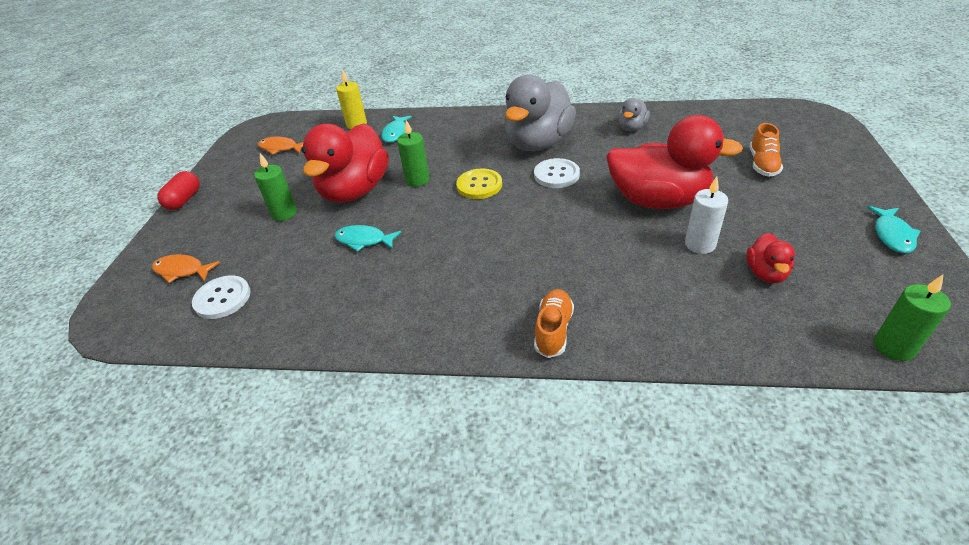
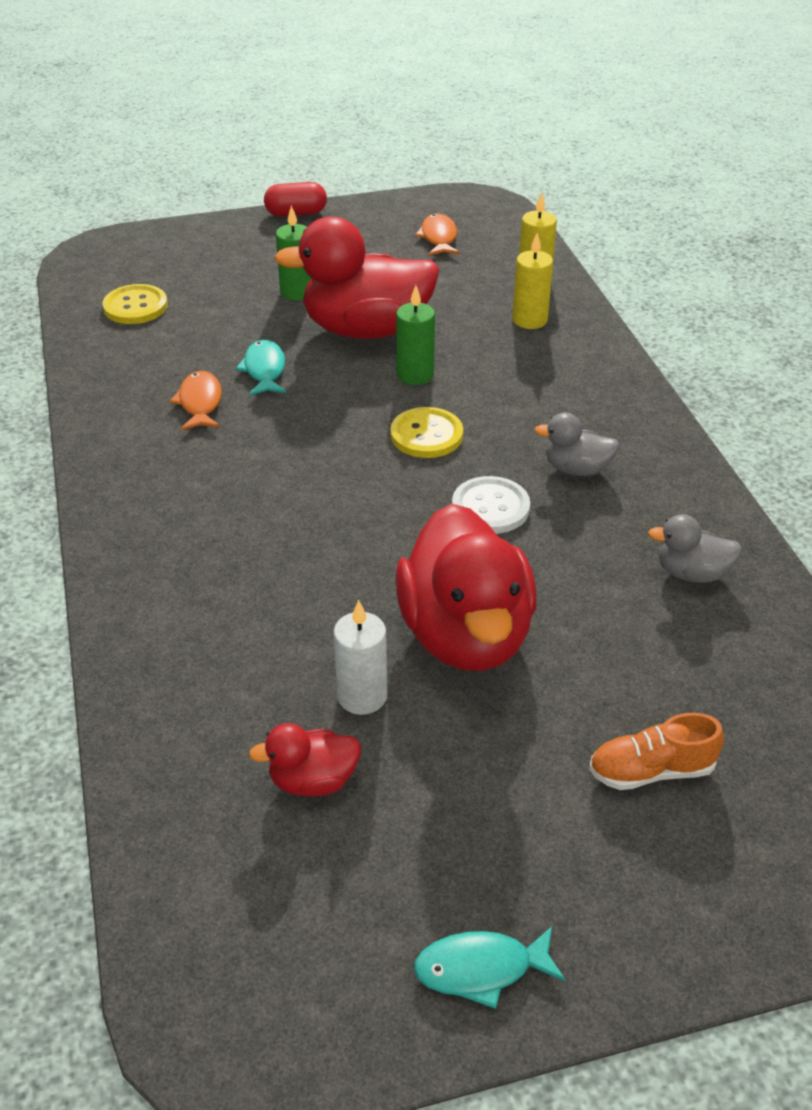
camera: 65 degrees right, 0 degrees up
orange fish [152,254,220,283] -> orange fish moved to [169,371,222,430]
white button [192,275,251,319] -> yellow button [102,284,168,324]
turquoise fish [381,116,412,143] -> yellow candle [512,233,553,329]
grey duck [504,75,576,151] -> grey duck [534,413,620,476], size x0.46
orange shoe [534,289,574,358] -> none
green candle [874,275,951,361] -> none

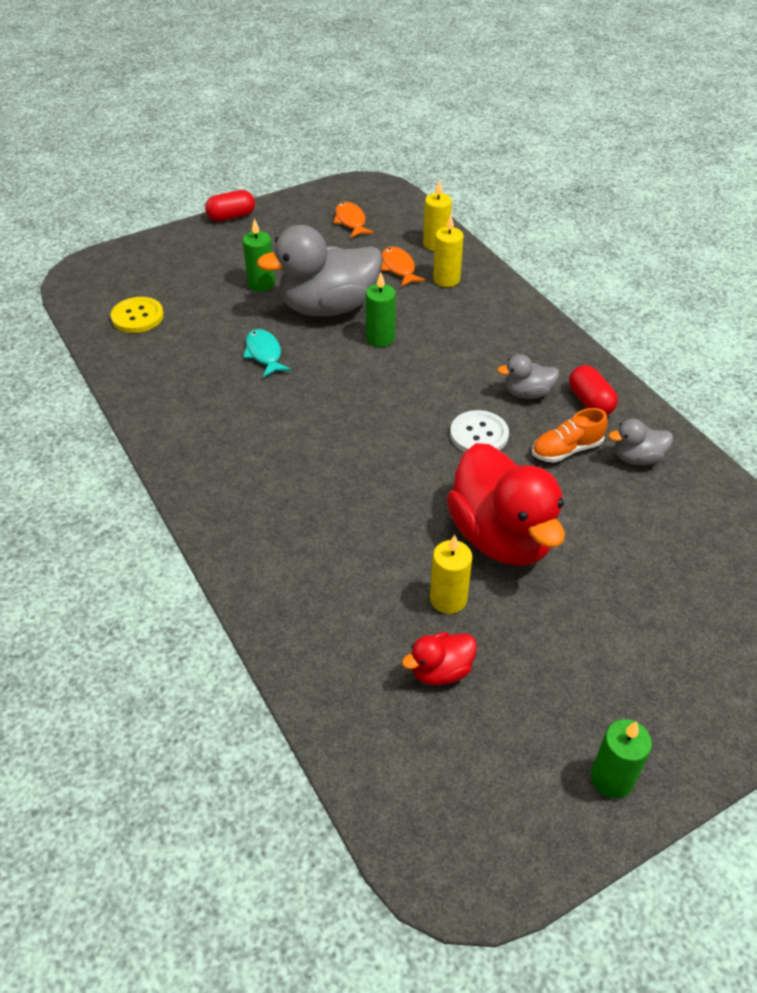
camera: 15 degrees left, 5 degrees up
orange fish [169,371,222,430] -> orange fish moved to [381,247,425,287]
red duck [274,217,439,339] -> grey duck [257,225,382,316]
white candle [333,600,387,715] -> yellow candle [430,535,472,614]
yellow button [390,407,463,458] -> none
turquoise fish [414,926,566,1009] -> green candle [591,719,652,798]
orange shoe [589,713,724,790] -> orange shoe moved to [532,408,608,463]
none -> red capsule [569,365,618,415]

